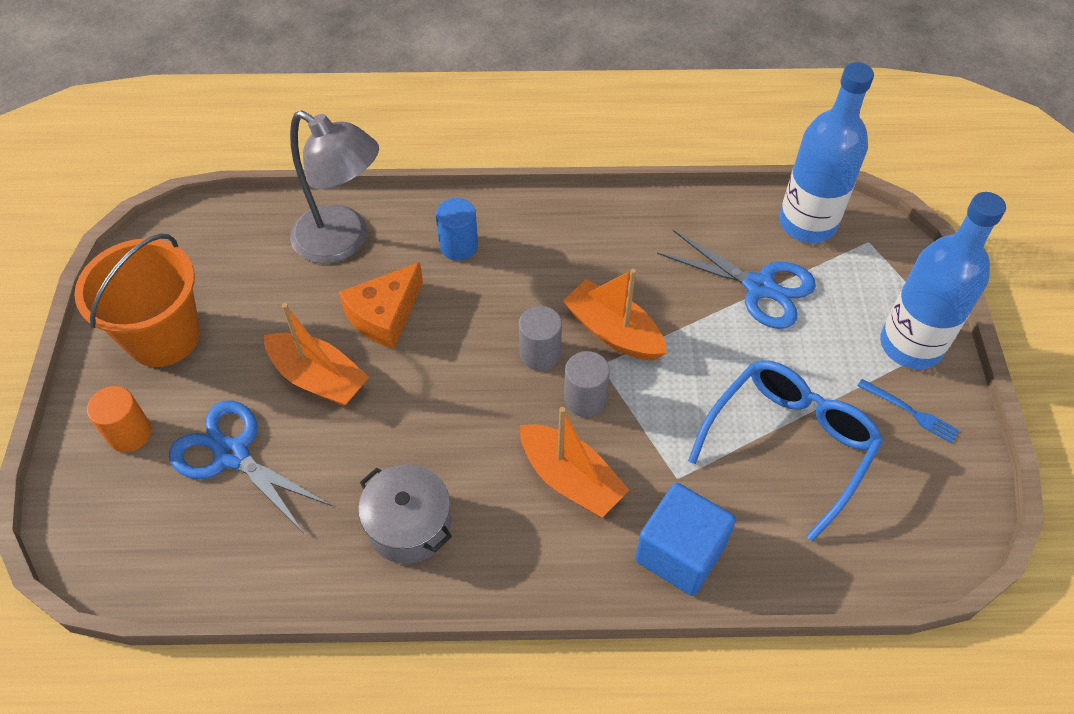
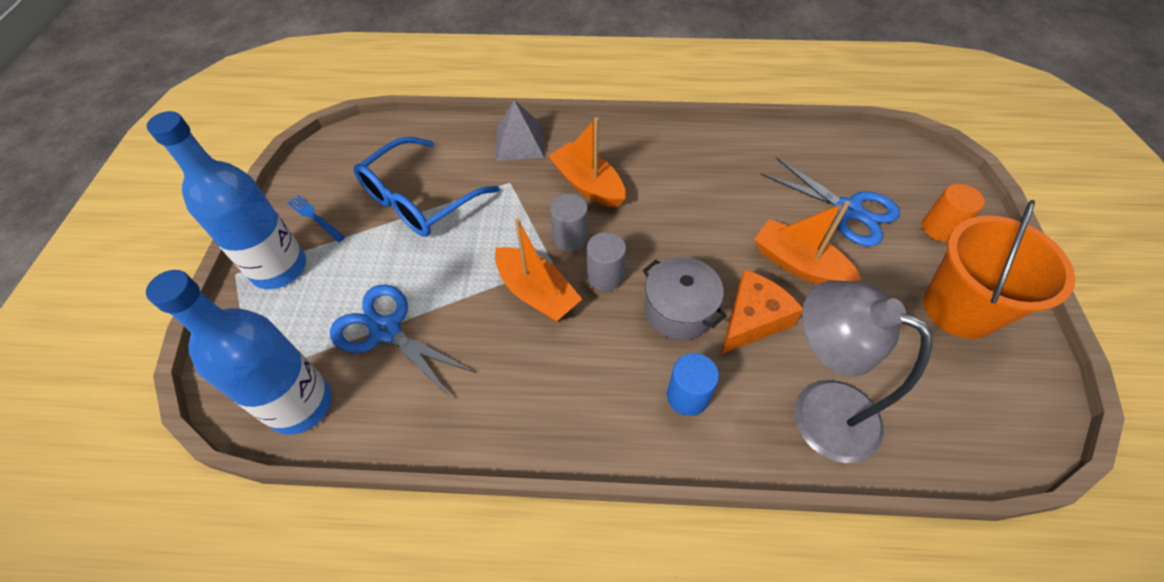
camera: 175 degrees left, 0 degrees up
grey pot [358,464,452,564] -> grey pot moved to [643,257,727,340]
blue cube [635,483,736,596] -> grey pyramid [496,100,544,161]

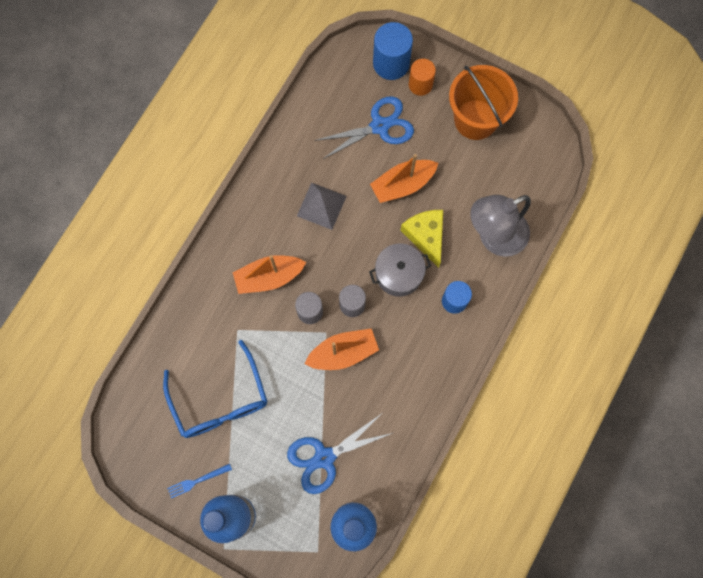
camera: 65 degrees left, 20 degrees up
grey pyramid [496,100,544,161] -> grey pyramid moved to [297,182,347,230]
orange cheese [721,269,803,354] -> yellow cheese [400,210,443,268]
none -> blue cylinder [373,22,413,80]

